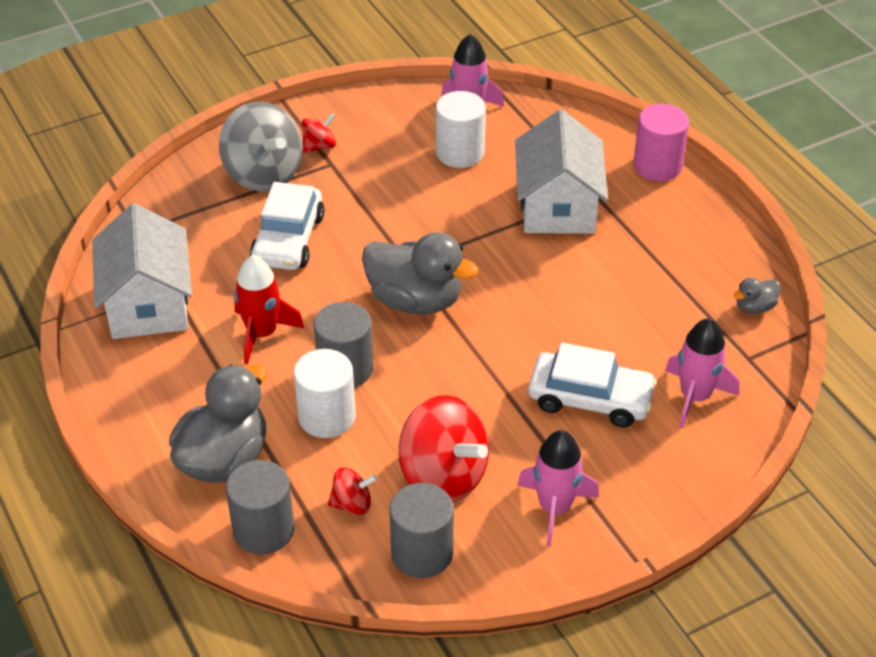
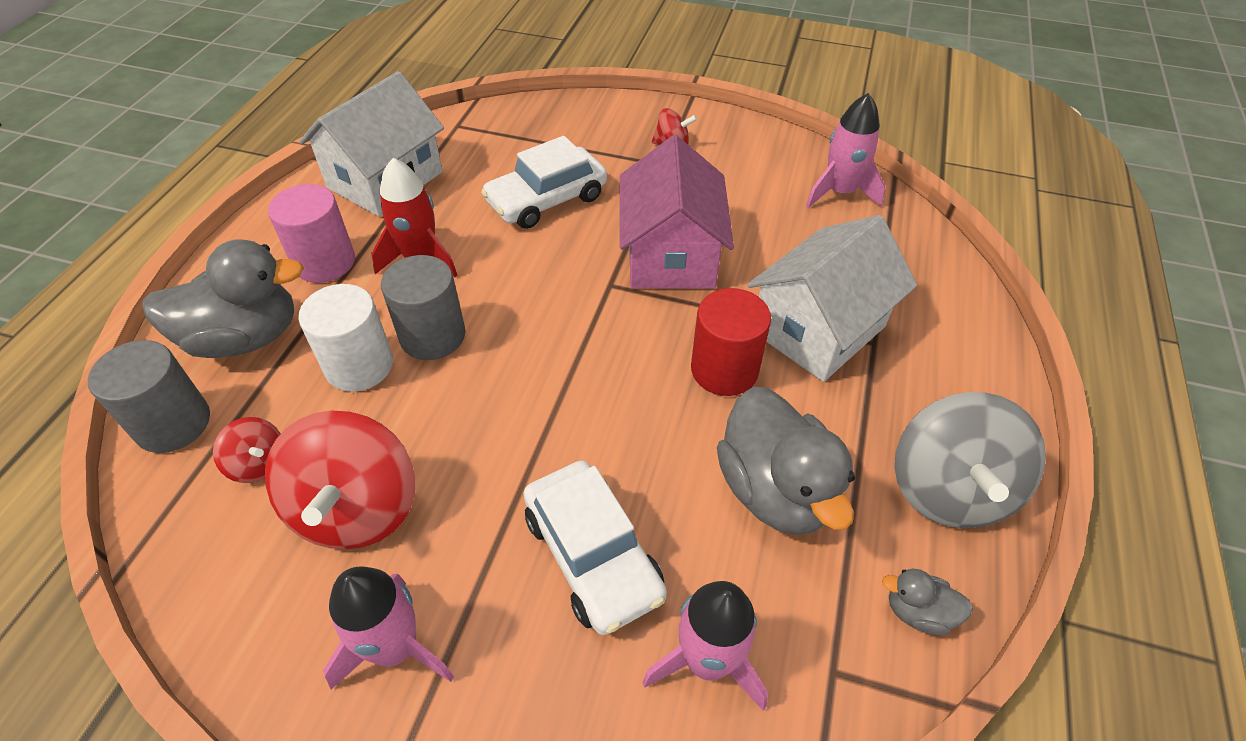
camera: 45 degrees right, 5 degrees up
grey spinning top [219,102,303,192] -> grey spinning top moved to [895,392,1046,528]
grey duck [362,232,478,314] -> grey duck moved to [717,386,855,535]
grey cylinder [390,483,454,578] -> none
white cylinder [436,91,486,168] -> none
pink cylinder [633,104,689,181] -> pink cylinder moved to [268,184,355,283]
none -> pink house [620,135,734,289]
none -> red cylinder [691,288,771,396]

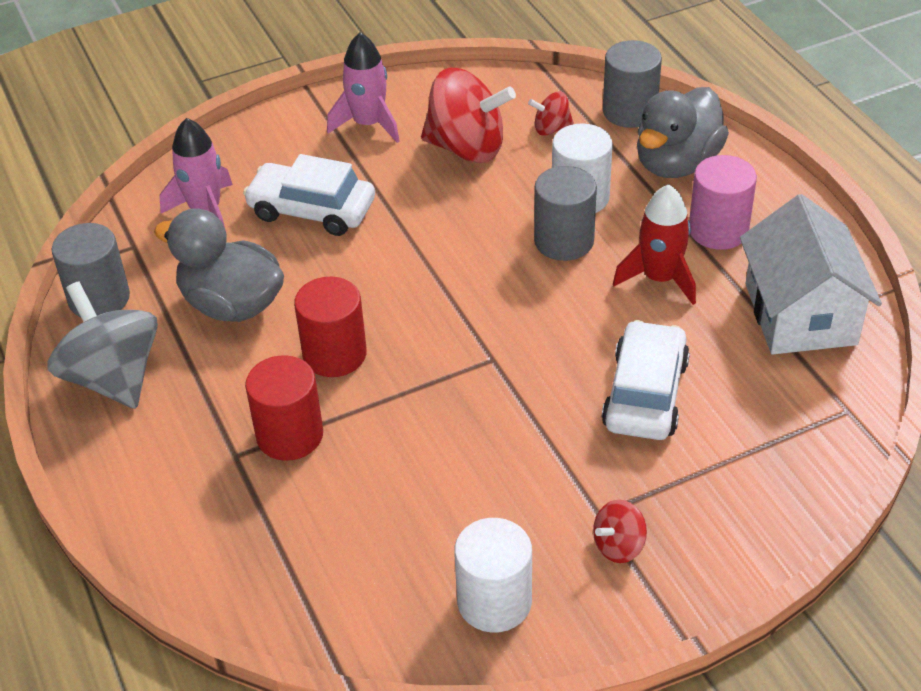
camera: 140 degrees right, 5 degrees down
red spinning top [265,411,415,549] -> red spinning top turned 150 degrees clockwise [421,68,516,163]
pink house [620,135,734,289] -> none
white house [747,215,917,382] -> red cylinder [245,355,323,461]
pink rocket [806,93,886,208] -> none
grey duck [882,569,973,635] -> grey cylinder [52,223,130,317]
none -> white cylinder [454,518,532,633]

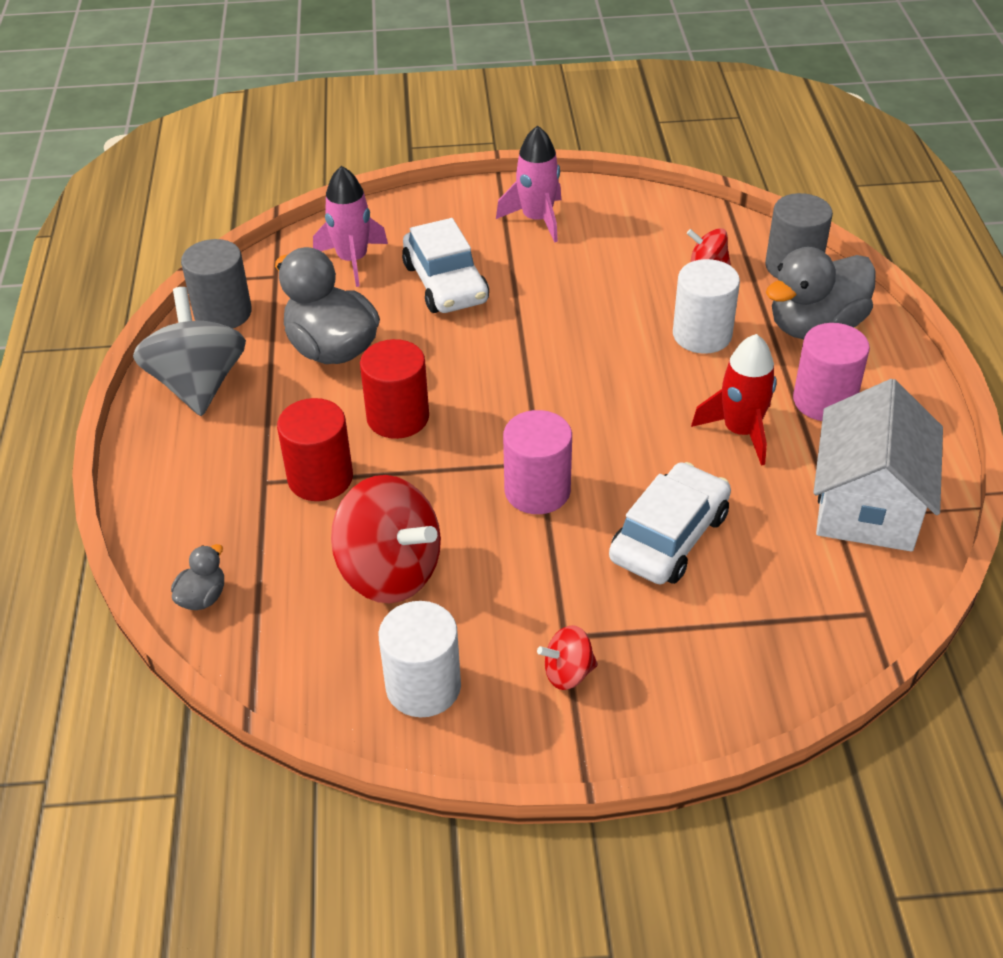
camera: 20 degrees right, 0 degrees up
white car [243,154,375,236] -> white car turned 150 degrees counterclockwise [402,218,489,313]
red spinning top [421,68,516,163] -> red spinning top moved to [331,475,441,603]
grey cylinder [534,166,597,261] -> none
none -> grey duck [171,544,224,610]
none -> pink cylinder [503,410,572,514]

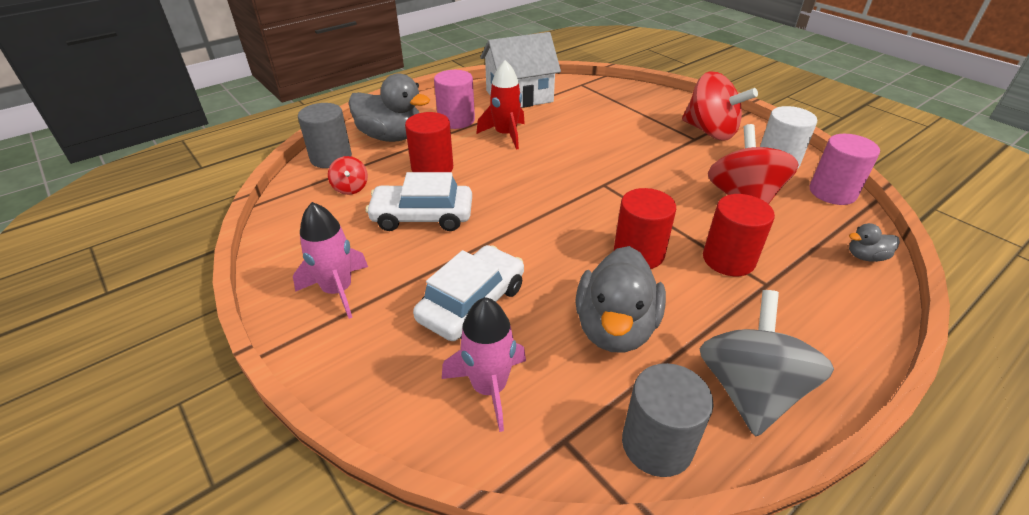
camera: 125 degrees left, 5 degrees down
grey spinning top [133,287,246,416] -> grey spinning top turned 150 degrees clockwise [700,290,834,437]
pink cylinder [503,410,572,514] -> pink cylinder moved to [810,134,880,205]
red spinning top [537,625,598,690] -> red spinning top [682,72,758,141], size x2.08
white car [609,462,731,584] -> white car moved to [366,172,472,231]
white cylinder [673,259,740,354] -> red cylinder [405,112,453,172]

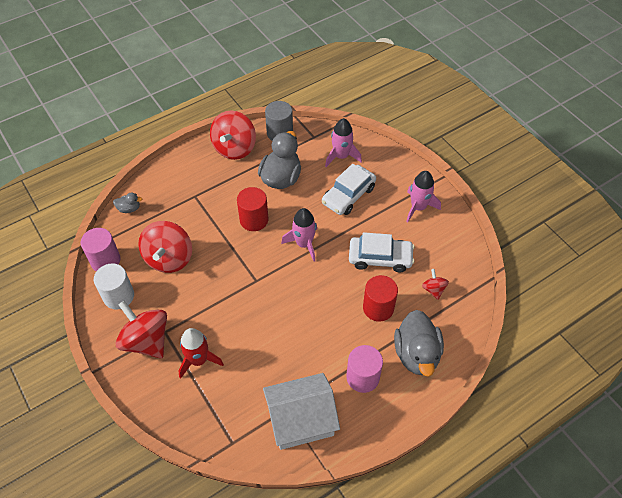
camera: 175 degrees left, 15 degrees up
grey cylinder [298,103,352,168] -> none
grey duck [349,73,430,142] -> grey duck turned 120 degrees counterclockwise [394,310,444,377]
red rocket [476,60,525,150] -> red rocket moved to [178,328,224,379]
grey spinning top [700,290,834,437] -> red spinning top [210,111,256,160]
red cylinder [703,194,775,276] -> none
none -> pink rocket [281,208,317,262]

